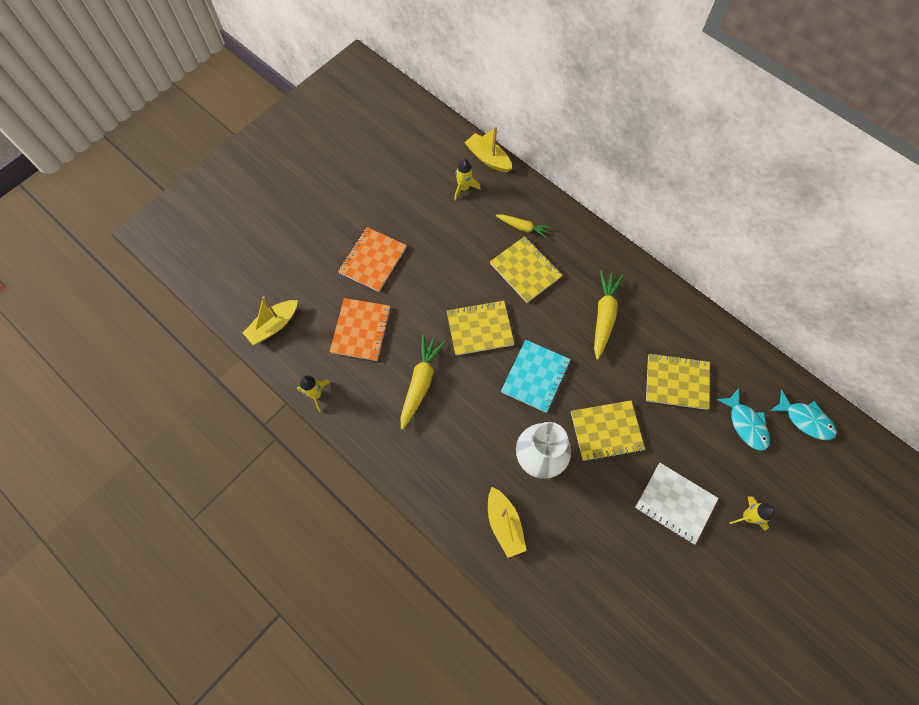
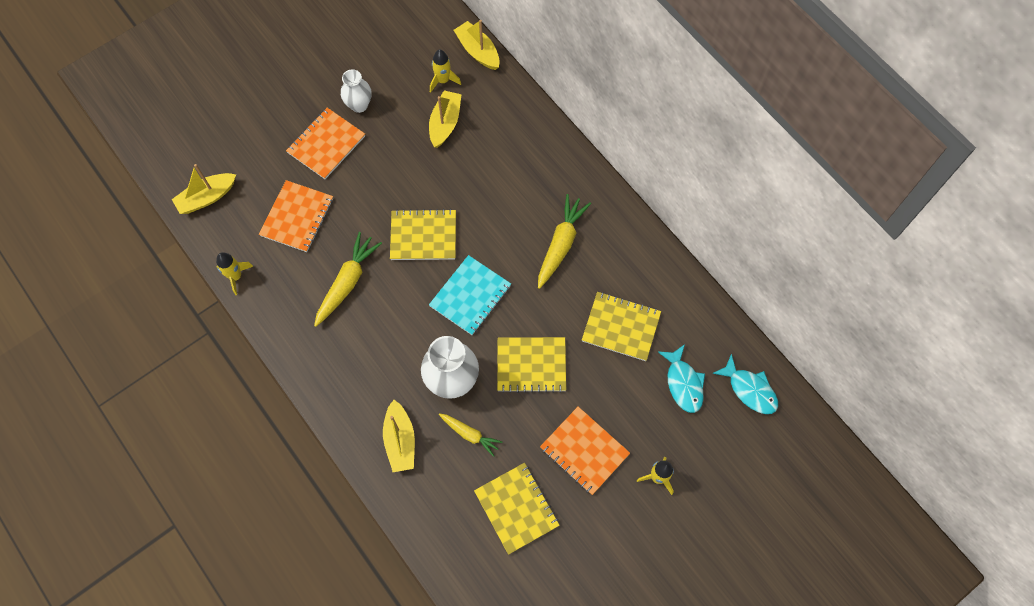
camera: 10 degrees right, 0 degrees up
yellow notebook [490,236,562,303] -> yellow notebook moved to [474,463,560,555]
yellow carrot [496,214,551,238] -> yellow carrot moved to [439,413,502,457]
white notebook [635,463,719,544] -> orange notebook [540,407,630,495]
none -> white vase [341,69,371,113]
none -> yellow boat [429,90,462,148]

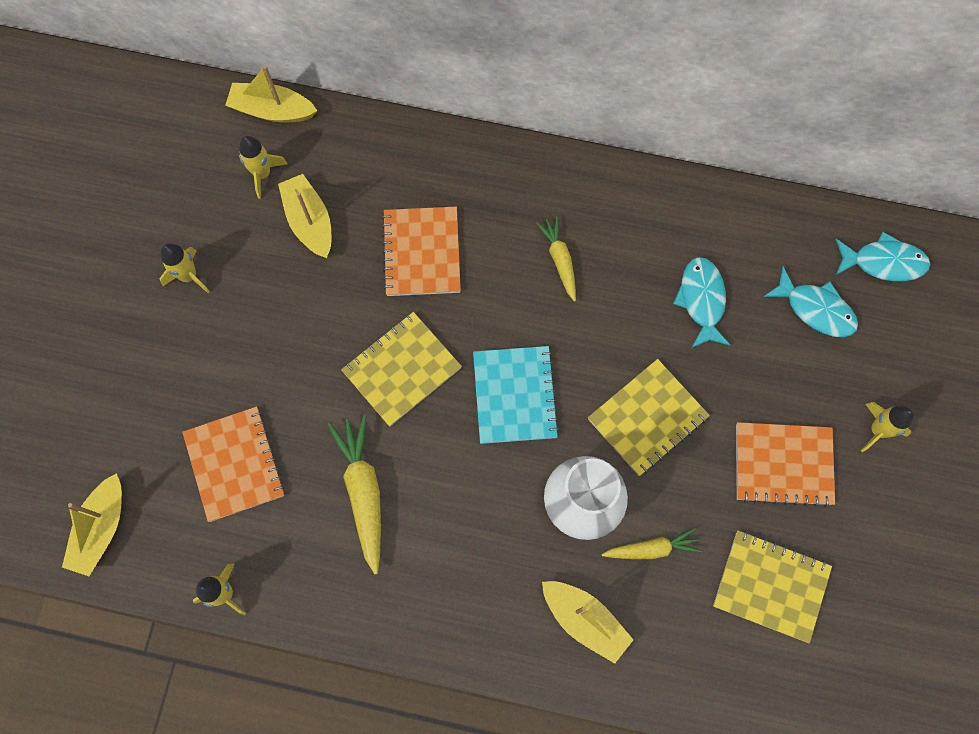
camera: 40 degrees left, 5 degrees up
orange notebook [286,108,365,179] -> orange notebook moved to [382,207,461,296]
white vase [341,69,371,113] -> yellow rocket [159,243,210,293]
yellow carrot [538,194,591,289] -> yellow carrot [536,216,576,302], size x0.62
yellow notebook [582,292,661,361] -> turquoise fish [673,257,730,348]

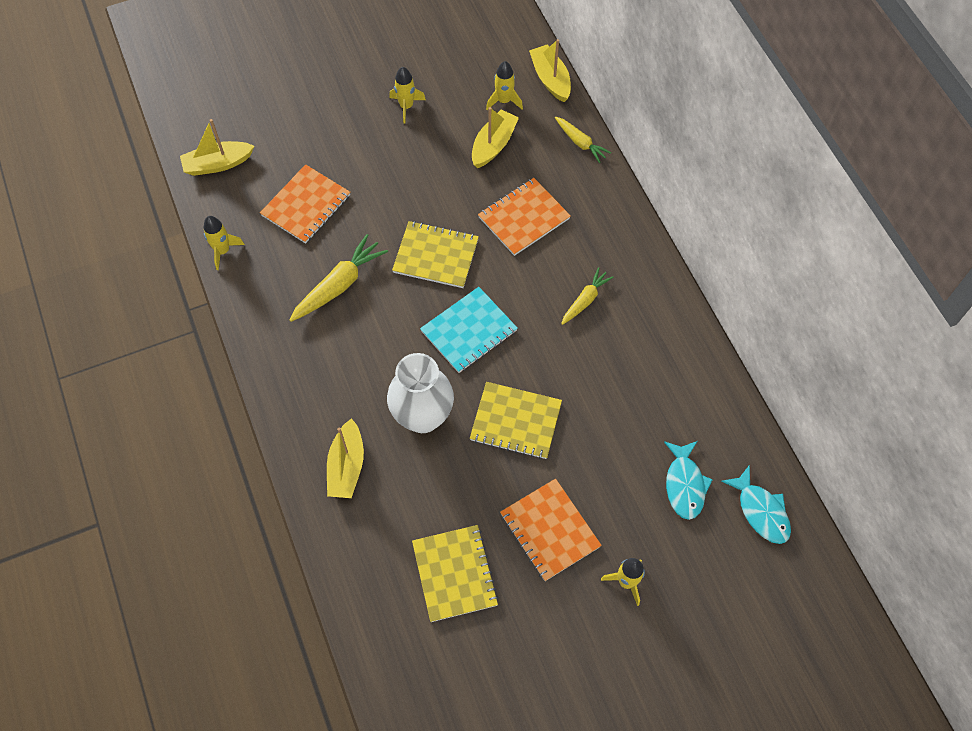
camera: 55 degrees right, 10 degrees down
yellow carrot [602,527,701,559] -> yellow carrot moved to [555,117,611,163]
turquoise fish [673,257,730,348] -> none

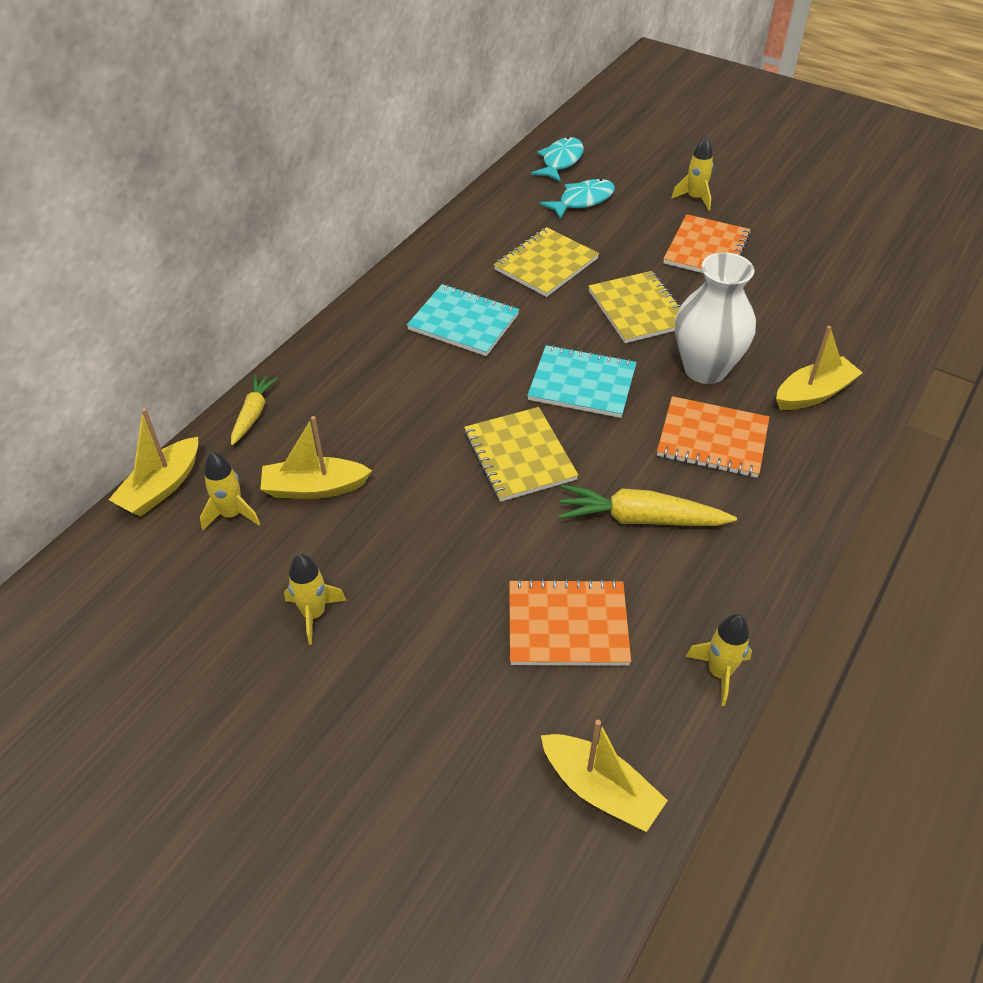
camera: 125 degrees left, 15 degrees down
yellow notebook [412,525,499,622] -> yellow notebook moved to [494,227,599,297]
orange notebook [478,178,571,256] -> orange notebook moved to [657,396,769,478]
yellow carrot [561,267,614,325] -> turquoise notebook [407,284,519,356]

